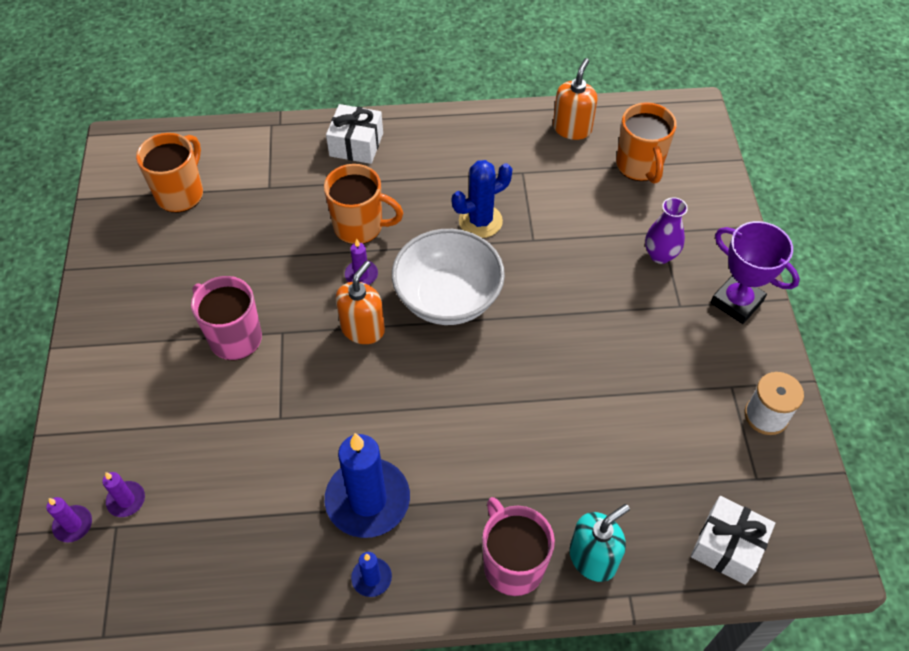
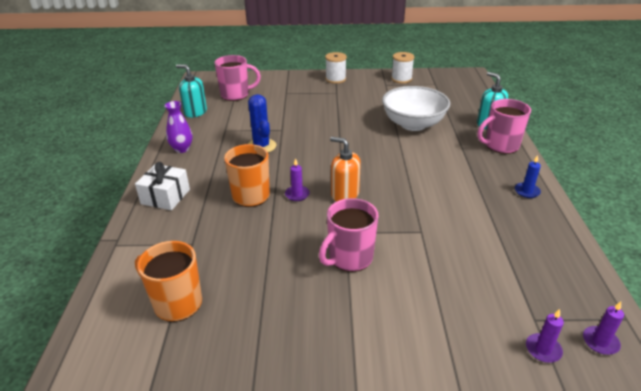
camera: 85 degrees left, 20 degrees down
purple candle [102,472,145,517] -> purple candle moved to [583,302,624,355]
blue candle [325,433,410,538] -> none
white bowl [392,229,505,325] -> white bowl moved to [382,86,450,131]
orange soap dispenser [553,58,598,140] -> turquoise soap dispenser [176,64,207,118]
orange mug [616,102,677,184] -> pink mug [214,55,261,101]
purple vase [645,197,688,264] -> purple vase moved to [165,101,192,153]
white gift [691,496,775,585] -> none
purple trophy [711,221,800,324] -> white spool [325,52,347,84]

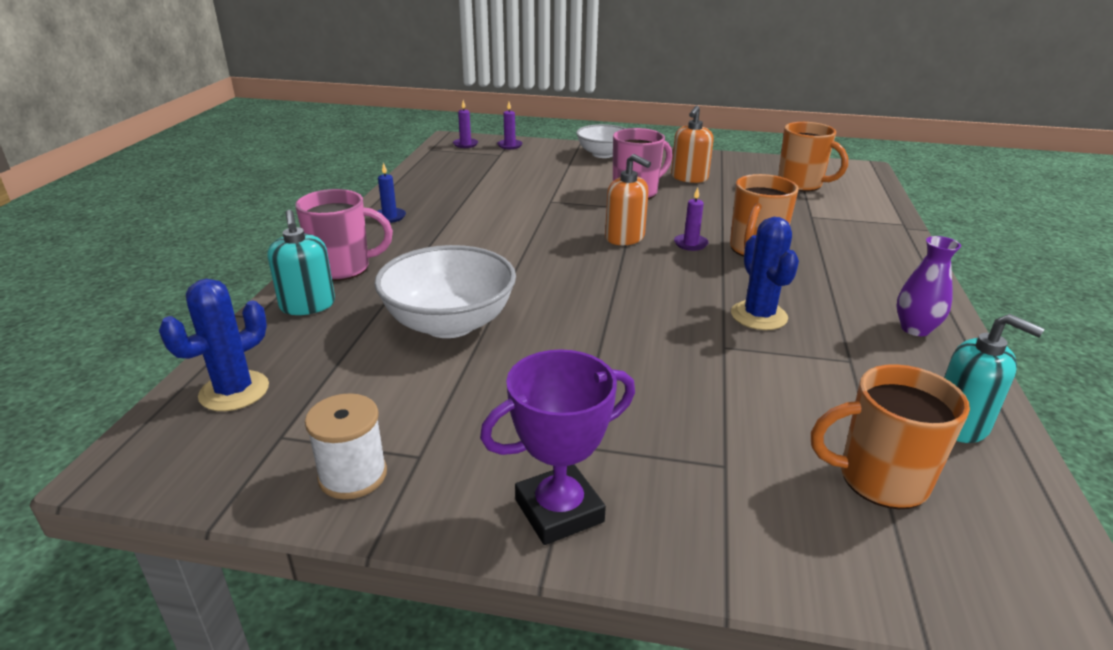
camera: 170 degrees left, 5 degrees down
white gift [135,162,190,210] -> none
pink mug [214,55,261,101] -> orange mug [811,364,970,509]
white spool [325,52,347,84] -> purple trophy [480,349,635,545]
none -> blue cactus [159,279,269,411]
none -> white bowl [576,124,627,158]
none -> orange soap dispenser [671,106,714,183]

